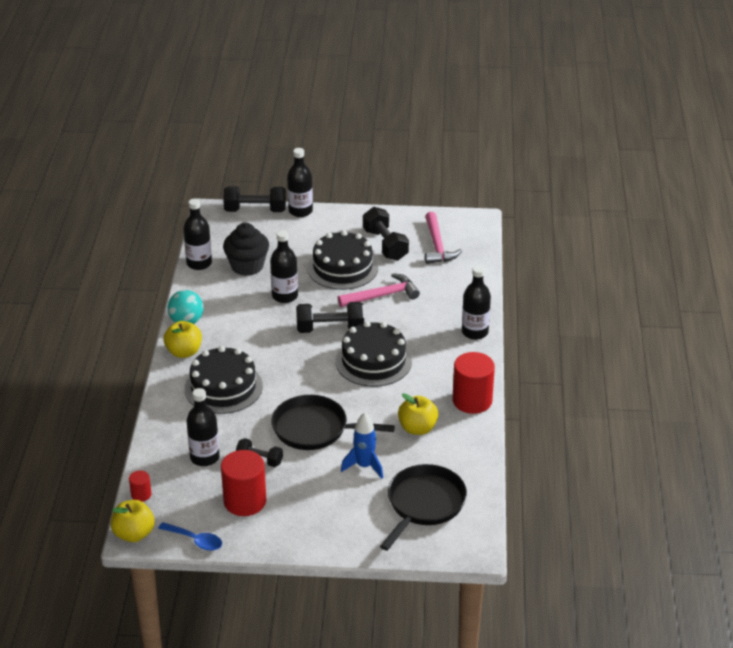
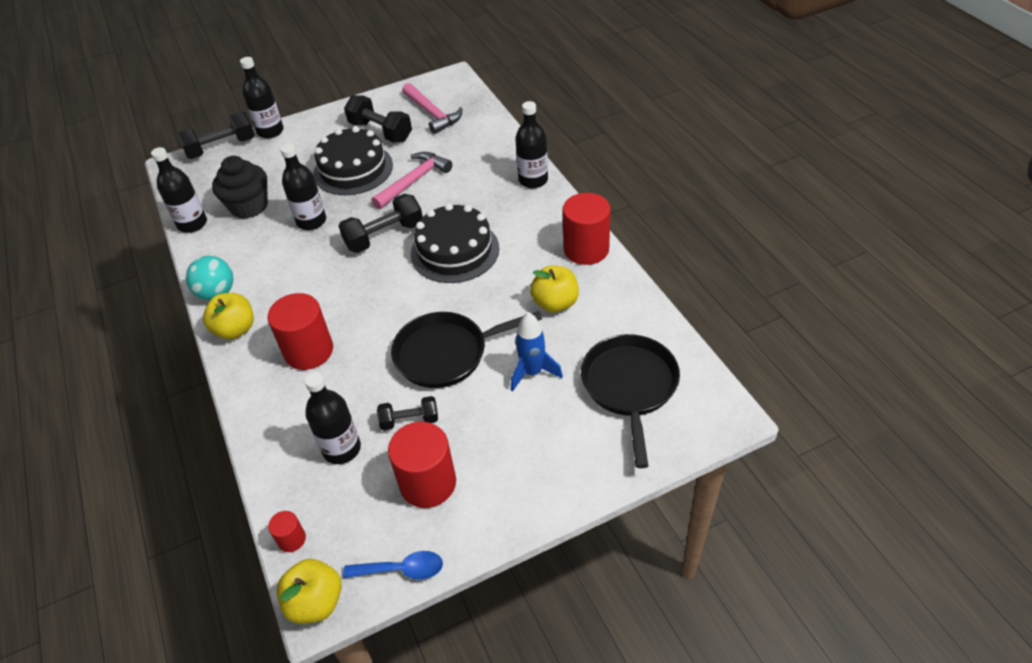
camera: 25 degrees left, 10 degrees up
black cake [185,346,263,414] -> red cylinder [267,293,333,370]

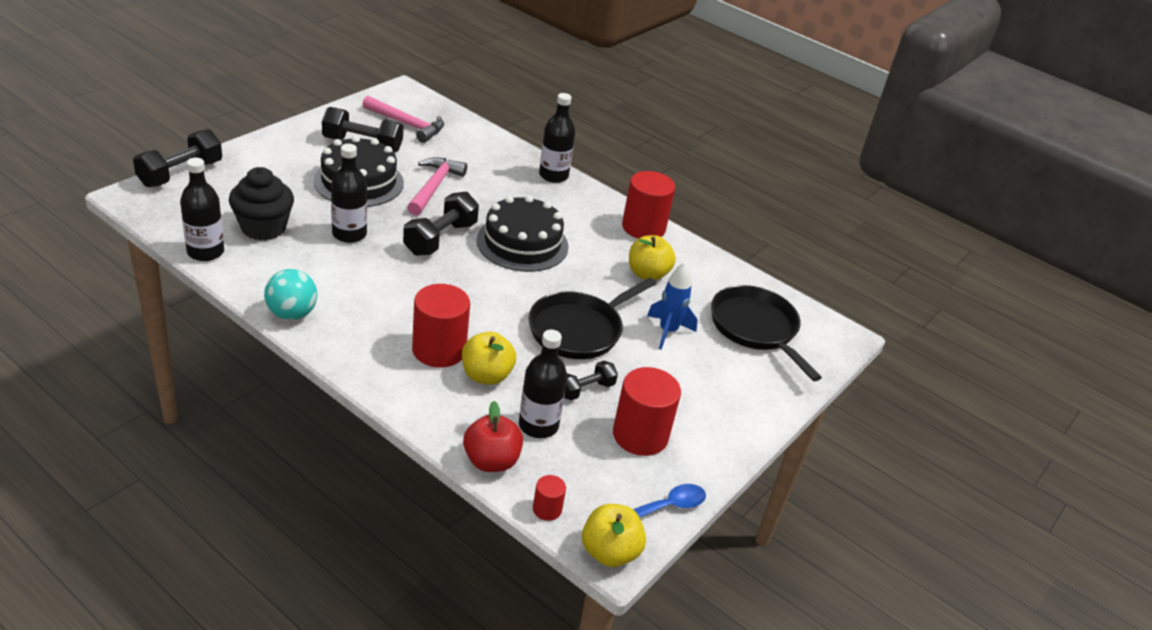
camera: 35 degrees left, 10 degrees down
yellow apple [203,293,254,339] -> yellow apple moved to [462,332,516,385]
black bottle [240,57,284,138] -> none
none -> red apple [463,401,523,472]

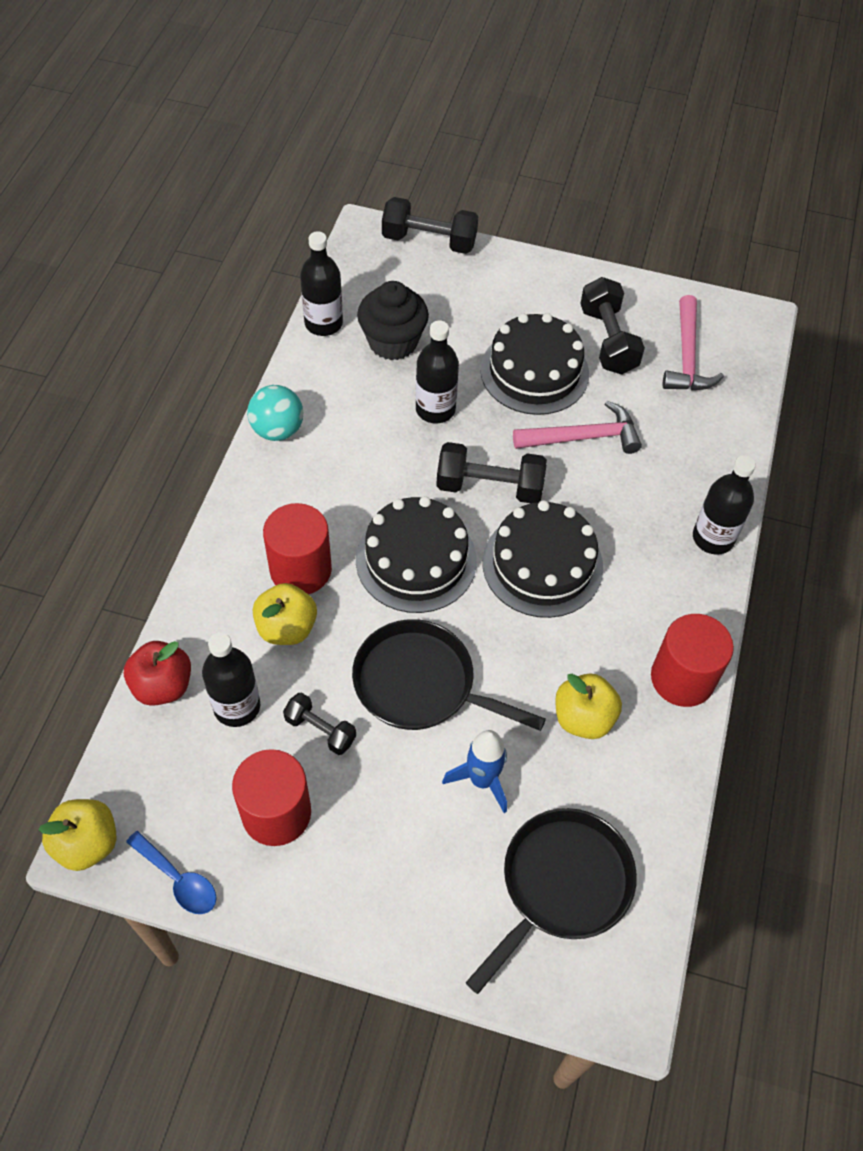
camera: 70 degrees right, 20 degrees up
red cylinder [533,475,566,521] -> none
none -> black cake [356,496,477,613]

